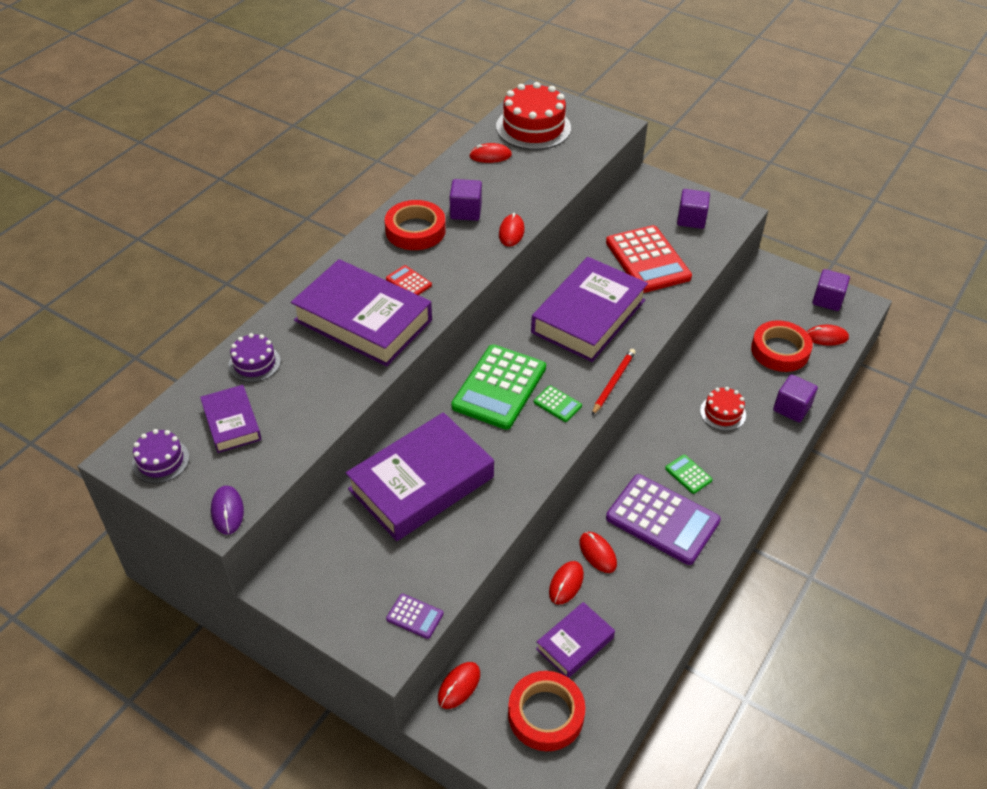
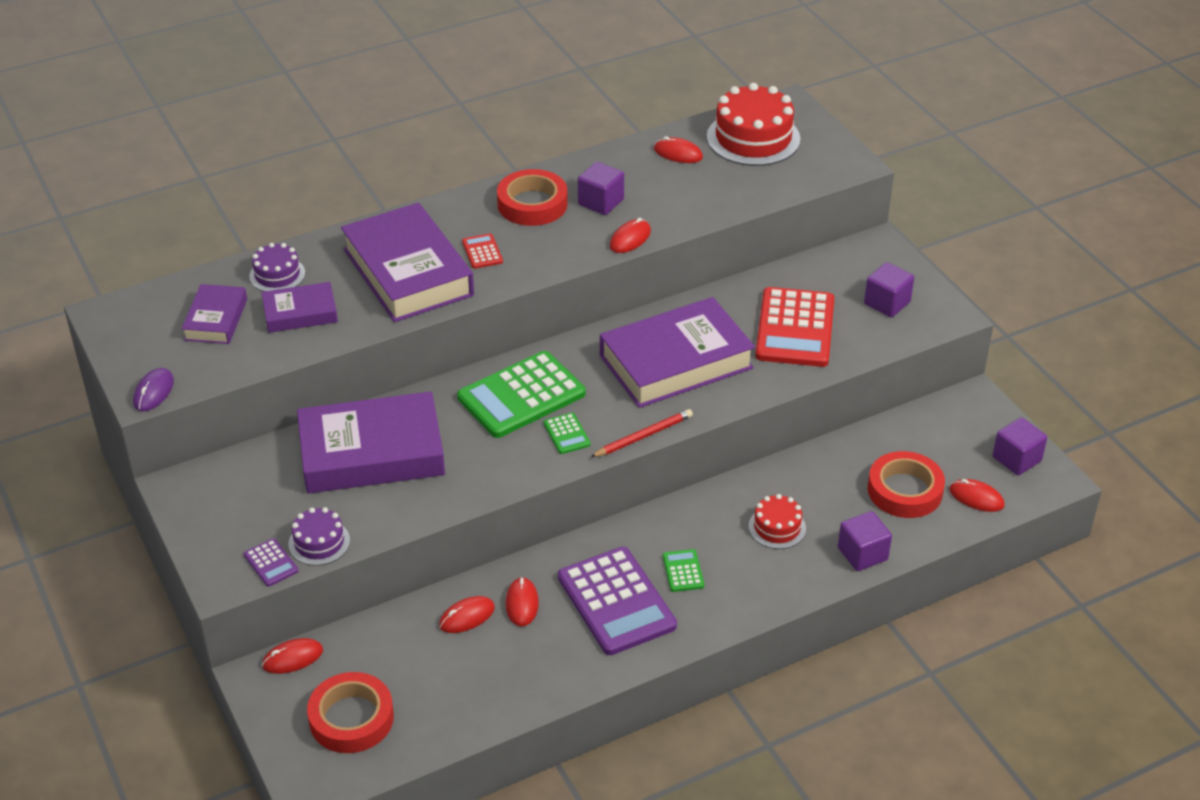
camera: 30 degrees right, 5 degrees down
purple cake [132,429,189,483] -> purple cake moved to [288,507,350,566]
purple book [536,602,615,678] -> purple book moved to [262,282,338,333]

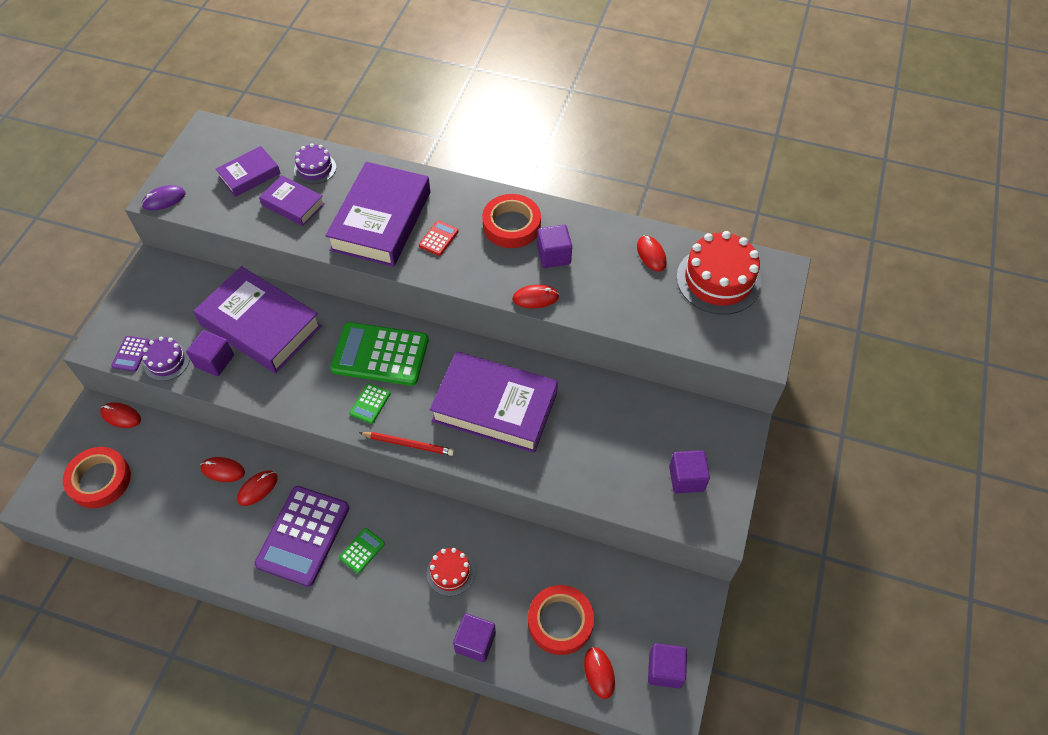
camera: 45 degrees right, 15 degrees up
red calculator [755,287,834,367] -> none
none -> purple cube [186,330,234,376]

